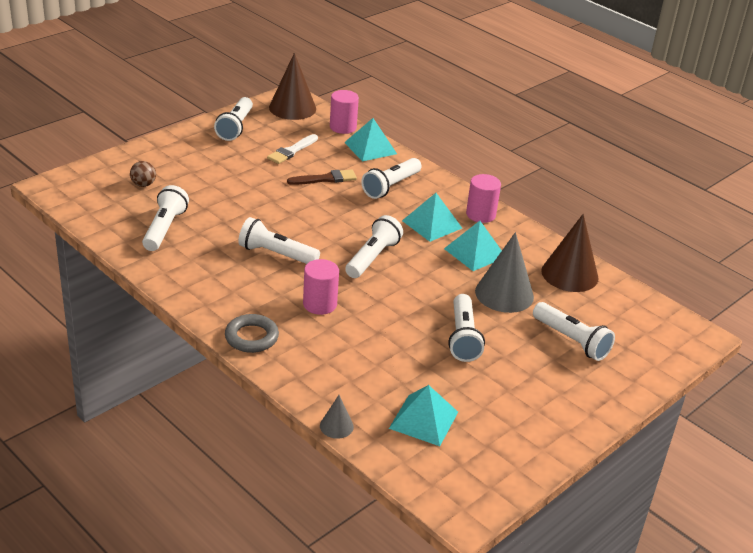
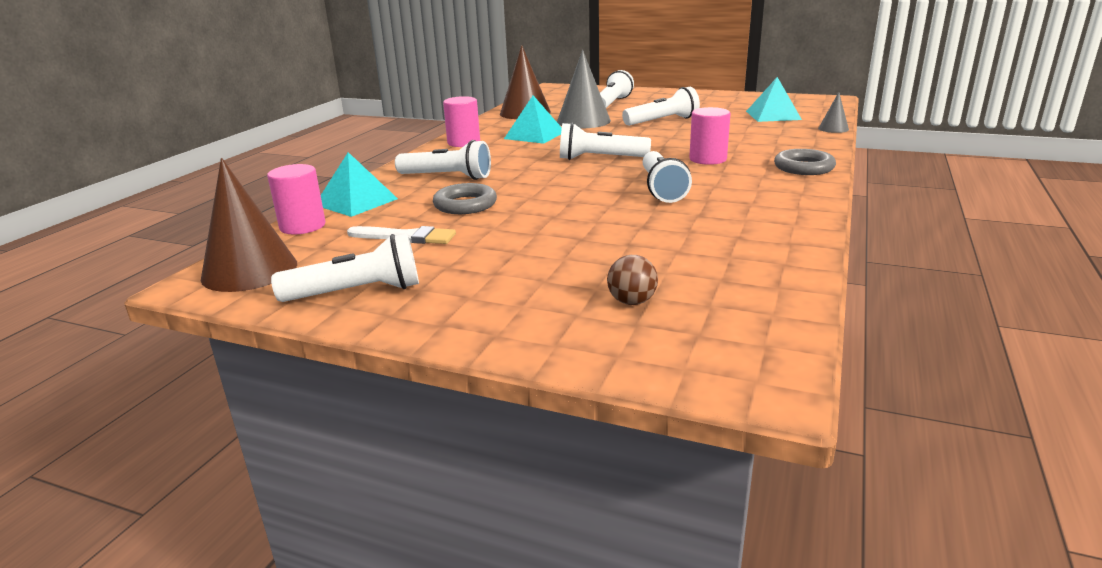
camera: 110 degrees left, 10 degrees down
white flashlight [142,185,189,251] -> none
brown brush [287,169,357,185] -> grey ring [433,183,497,214]
turquoise pyramid [402,193,462,242] -> none

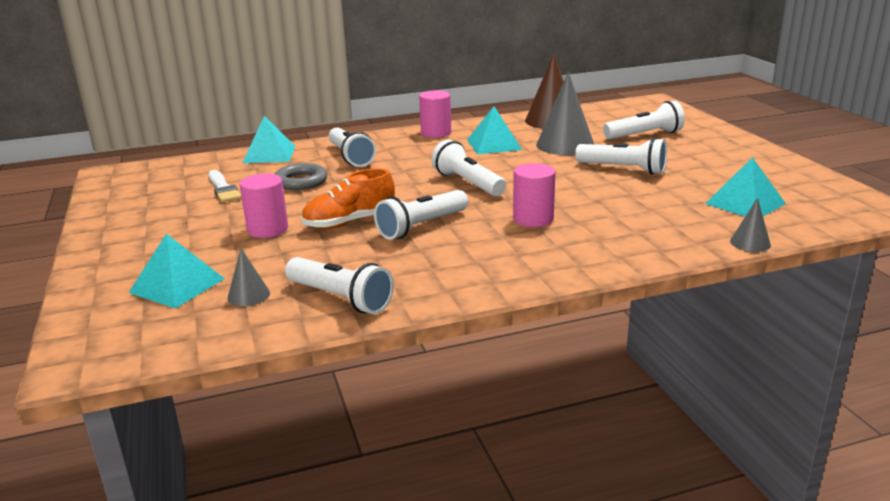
camera: 50 degrees right, 0 degrees up
brown cone [201,158,297,292] -> none
pink cylinder [267,164,326,234] -> pink cylinder moved to [240,173,288,238]
white flashlight [271,233,419,302] -> white flashlight moved to [285,257,394,314]
brown ball [607,255,658,305] -> turquoise pyramid [129,234,225,309]
grey ring [774,149,836,175] -> none
none -> grey cone [228,248,270,306]
none -> orange shoe [301,168,395,229]

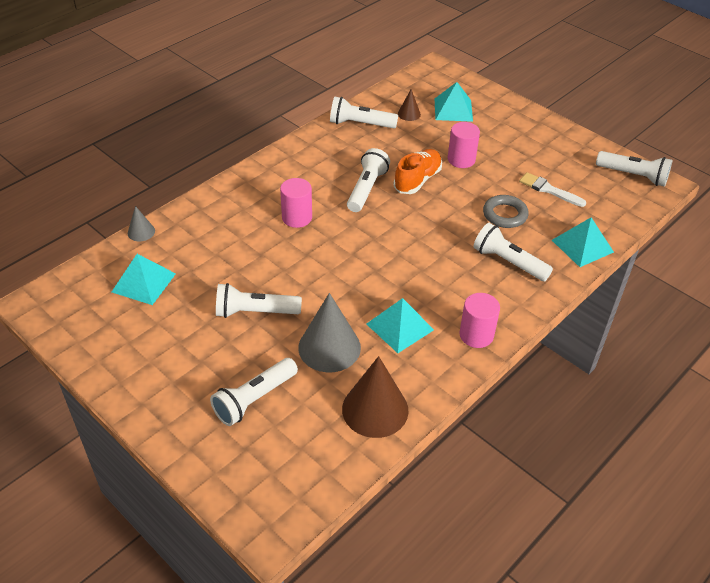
camera: 150 degrees right, 20 degrees up
grey cone [228,248,270,306] -> brown cone [398,89,421,121]
white flashlight [431,139,506,196] -> white flashlight moved to [596,151,673,187]

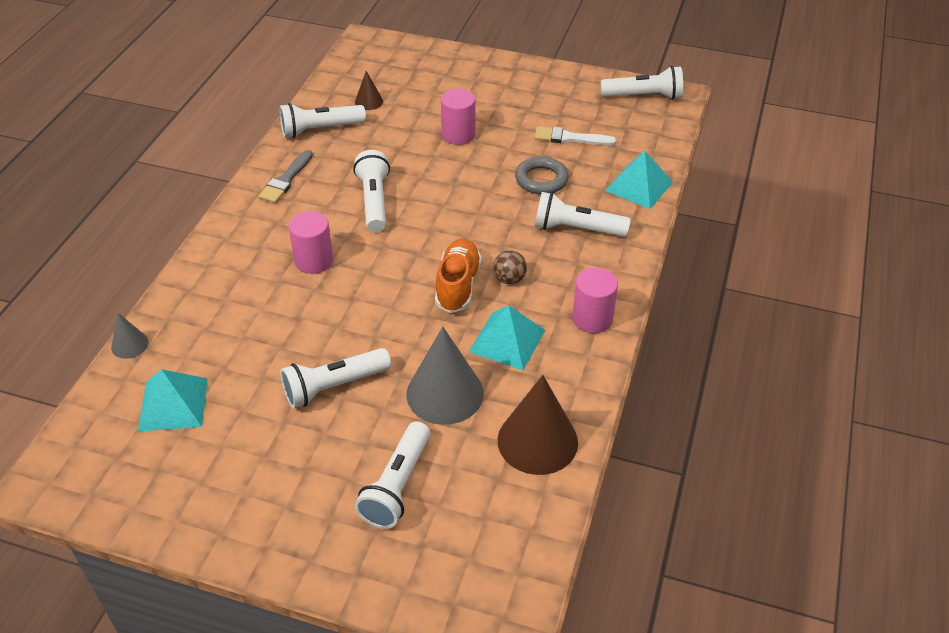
camera: 25 degrees left, 0 degrees up
orange shoe [394,149,442,194] -> orange shoe moved to [435,239,482,313]
turquoise pyramid [435,82,473,122] -> none
none -> grey brush [259,150,313,203]
none -> brown ball [493,250,527,284]

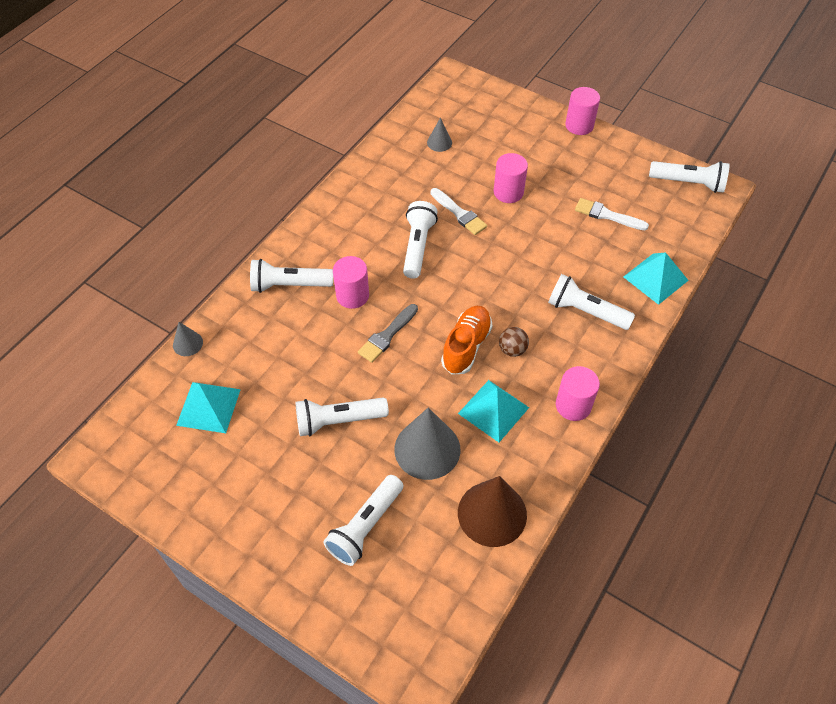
camera: 15 degrees right, 10 degrees up
grey brush [259,150,313,203] -> grey brush moved to [358,304,418,363]
white flashlight [280,103,366,138] -> white flashlight moved to [250,259,333,293]
brown cone [355,71,383,110] -> grey cone [427,118,452,152]
grey ring [515,156,569,195] -> none
none -> white brush [430,188,487,235]
none -> pink cylinder [565,87,600,135]

